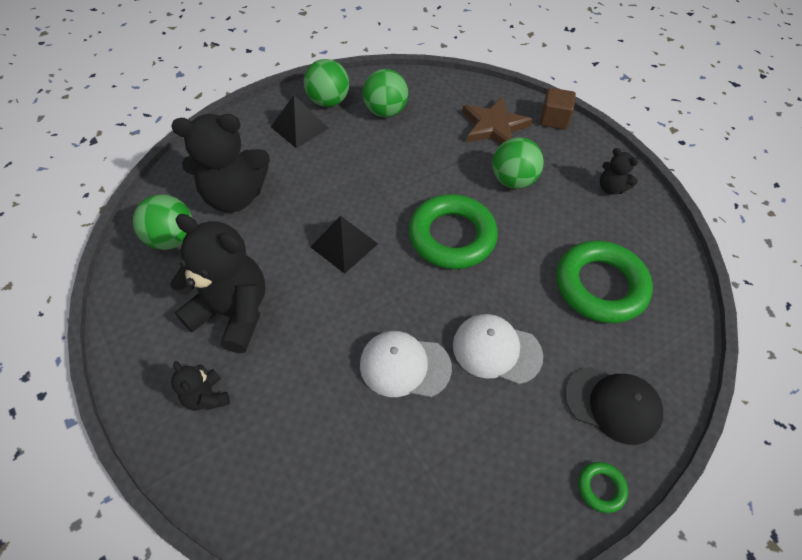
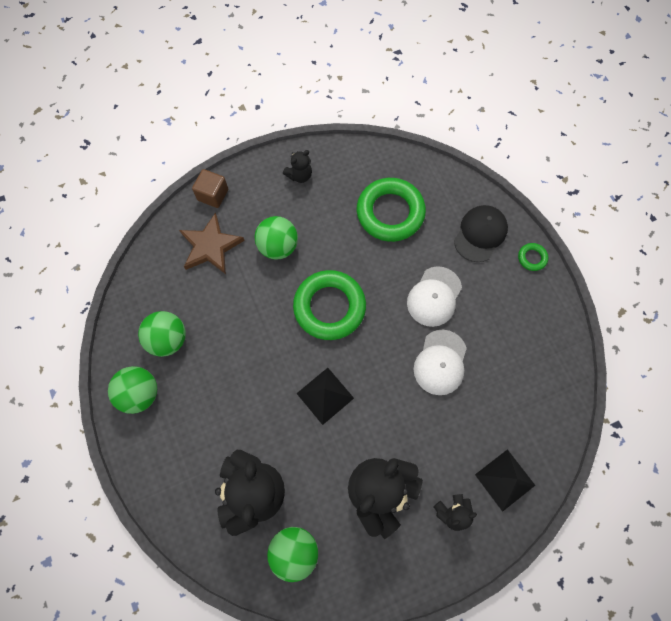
camera: 80 degrees left, 15 degrees up
black pyramid [271,95,329,148] -> black pyramid moved to [475,449,535,512]

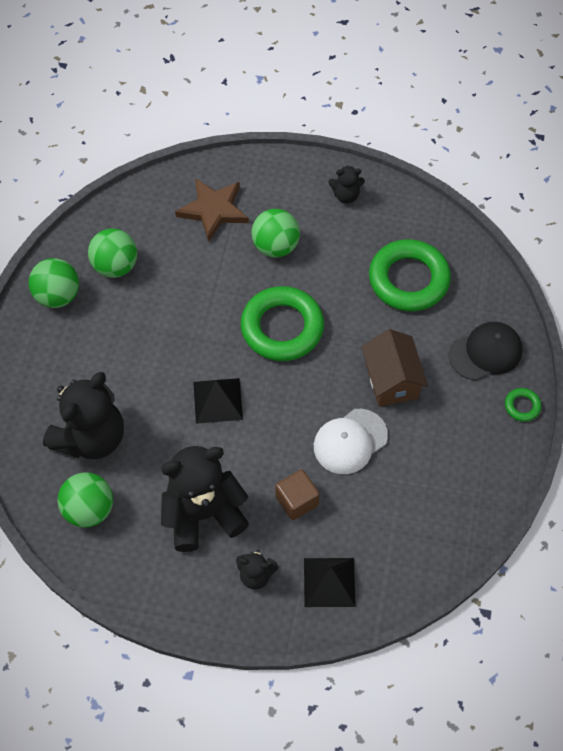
camera: 35 degrees right, 10 degrees down
brown cube [192,169,228,208] -> brown cube moved to [276,469,320,520]
white cap [407,266,462,327] -> brown house [362,329,428,407]

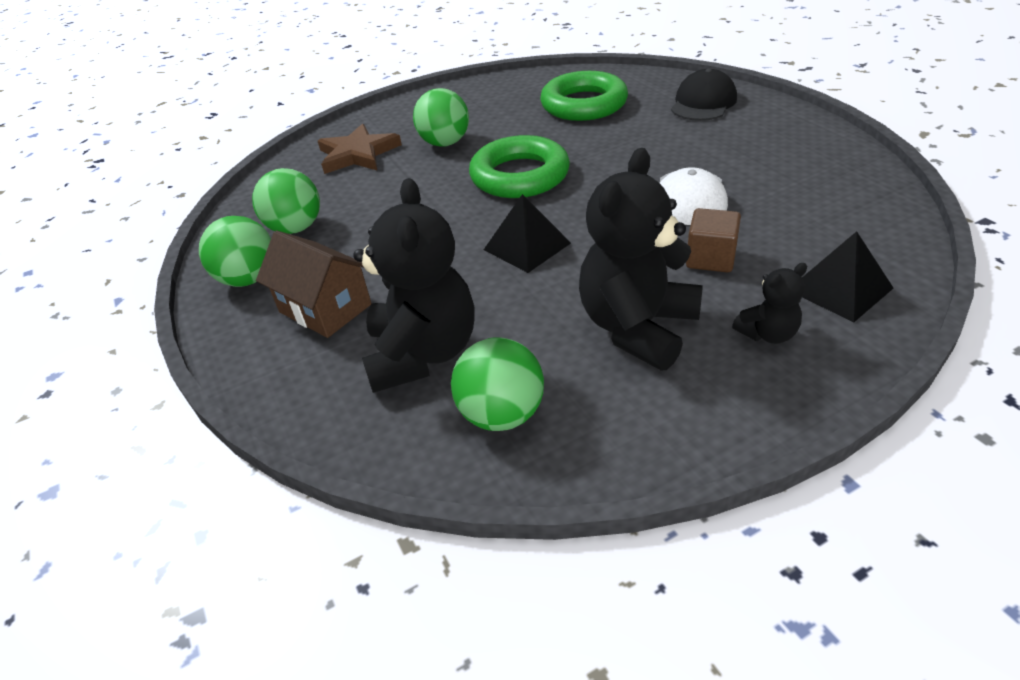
camera: 35 degrees left, 20 degrees down
black teddy bear [329,165,365,204] -> none
brown house [362,329,428,407] -> brown house moved to [256,231,372,338]
green ring [505,388,542,422] -> none

